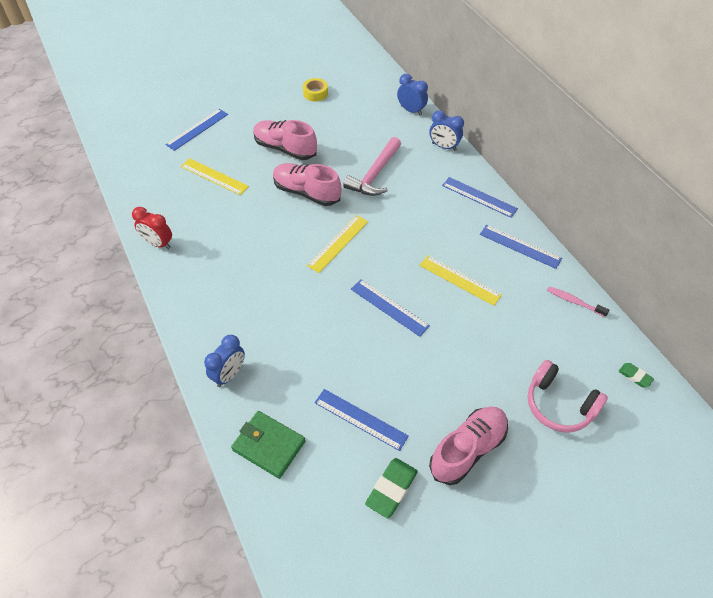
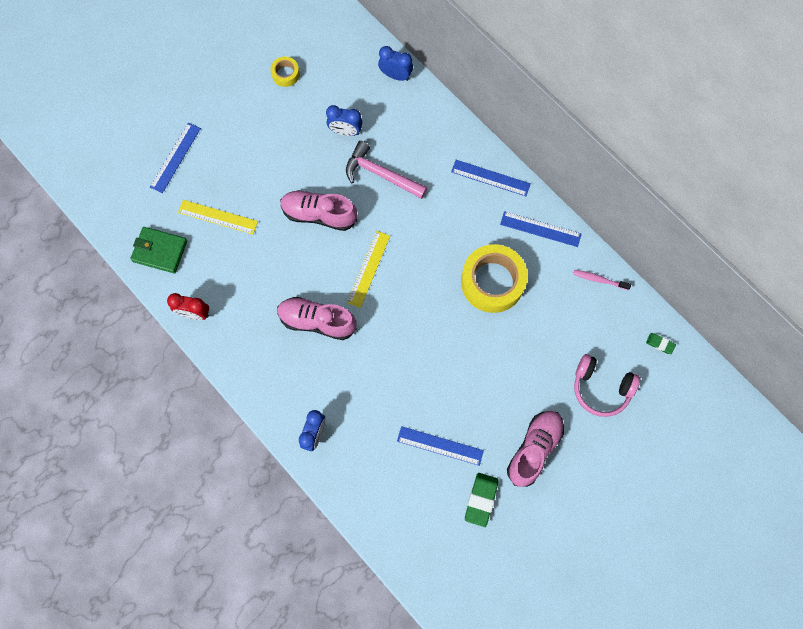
camera: 15 degrees left, 20 degrees up
green wallet [231,411,306,479] -> green wallet moved to [130,227,187,273]
pink shoe [253,120,317,160] -> pink shoe moved to [277,297,357,340]
pink hammer [343,137,401,196] -> pink hammer turned 105 degrees clockwise [346,141,427,199]
blue ruler [351,279,430,337] -> none
yellow ruler [419,256,502,306] -> yellow tape [461,244,528,313]
blue clock [430,110,464,151] -> blue clock moved to [326,105,362,136]

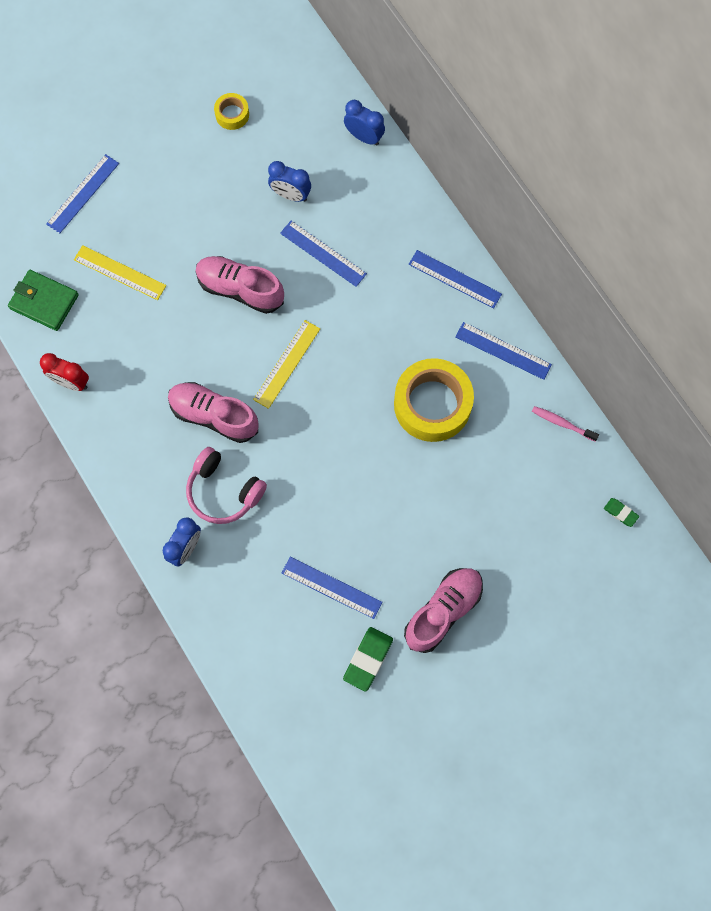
camera: 10 degrees right, 0 degrees up
pink hammer [346,141,427,199] -> blue ruler [280,221,367,287]
pink headphones [574,354,640,417] -> pink headphones moved to [186,447,267,524]

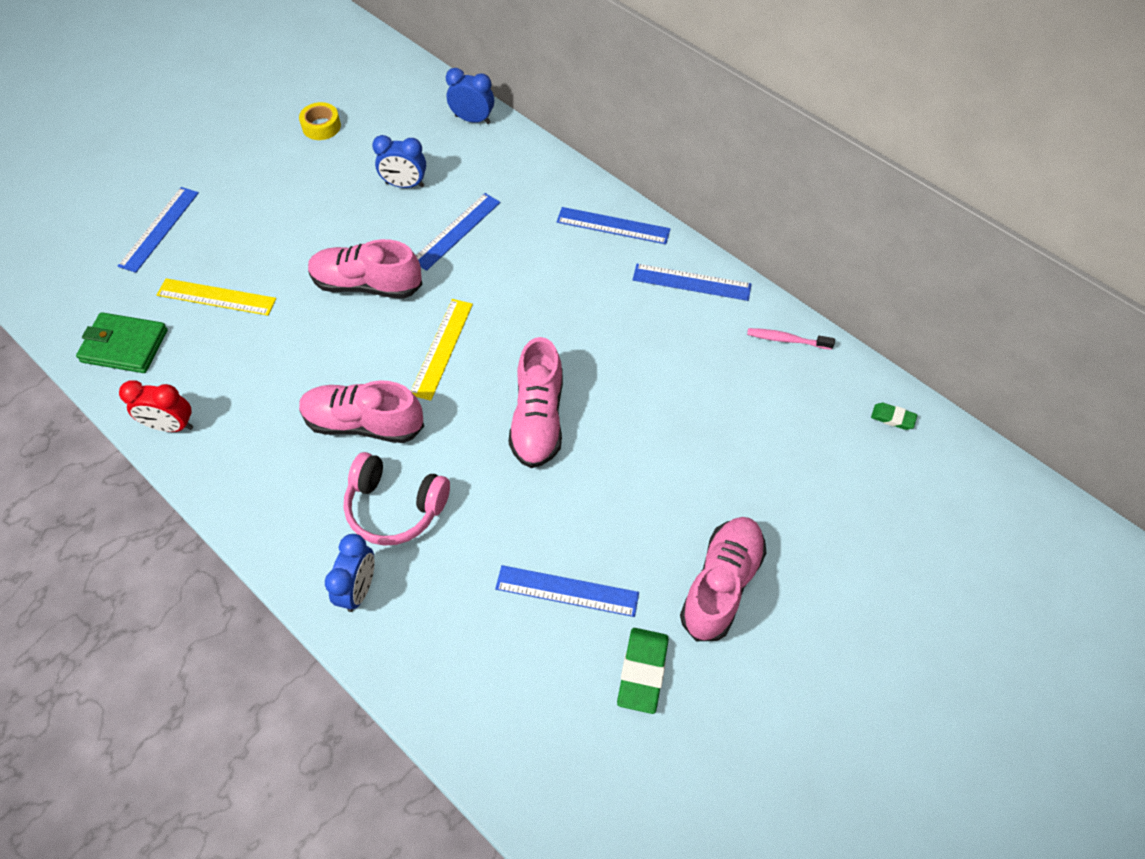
camera: 15 degrees left, 15 degrees down
blue ruler [280,221,367,287] -> blue ruler turned 75 degrees counterclockwise [415,193,500,271]
yellow tape [394,358,474,442] -> none
none -> pink shoe [508,337,563,468]

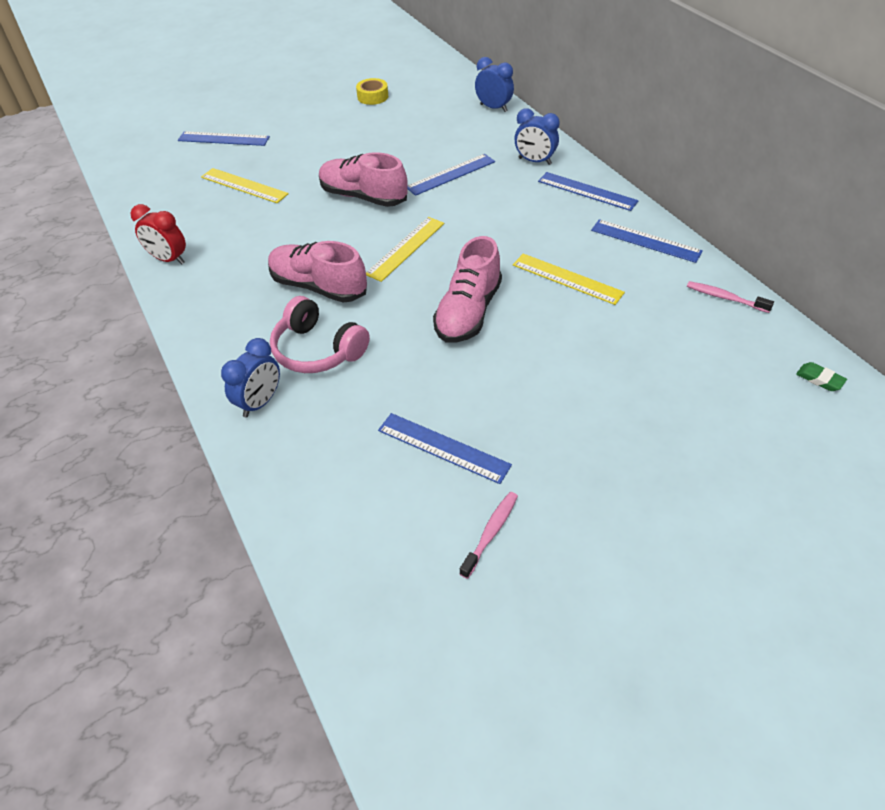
camera: 20 degrees right, 10 degrees down
green wallet [76,312,168,373] -> none
blue ruler [118,187,199,273] -> blue ruler turned 60 degrees clockwise [178,131,270,146]
blue clock [372,135,426,188] -> blue clock moved to [515,108,560,165]
green eraser [617,628,669,714] -> pink toothbrush [459,492,518,579]
pink shoe [680,517,766,641] -> none
none -> yellow ruler [513,254,625,305]

